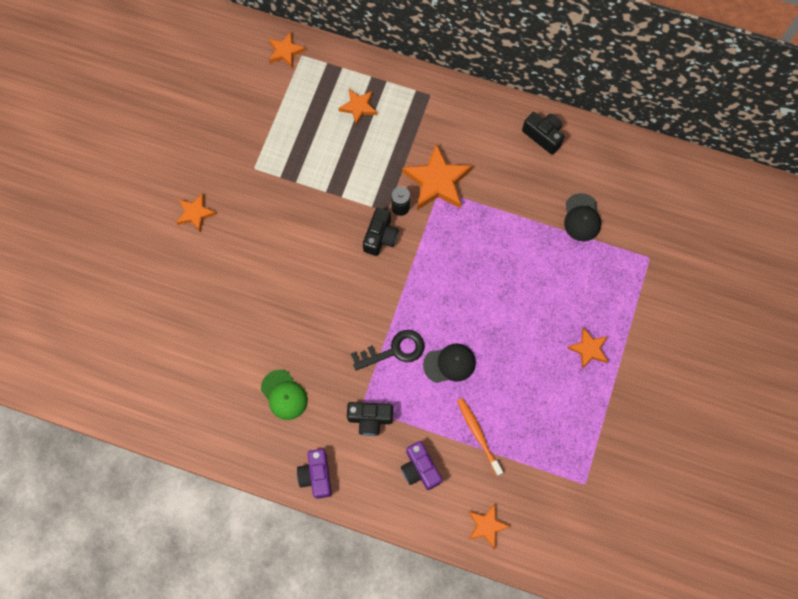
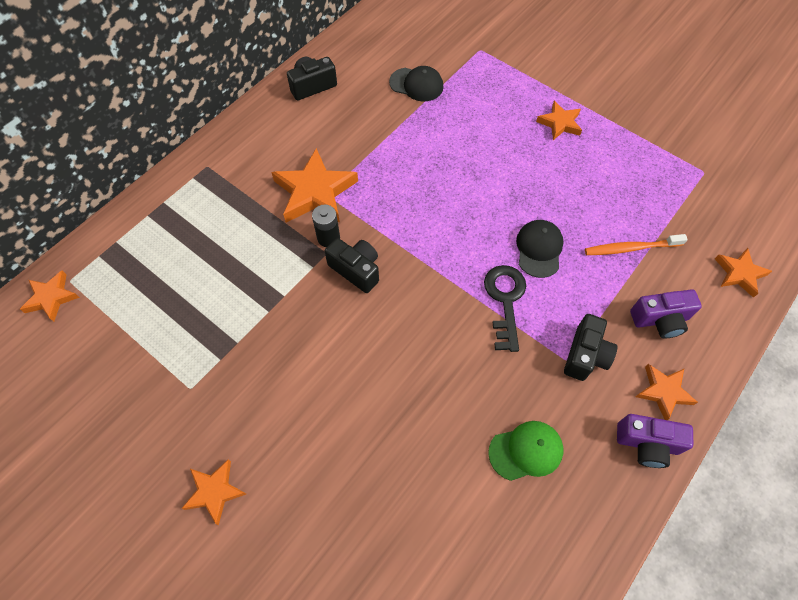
camera: 70 degrees left, 10 degrees down
orange star [338,89,377,126] -> orange star moved to [636,364,698,420]

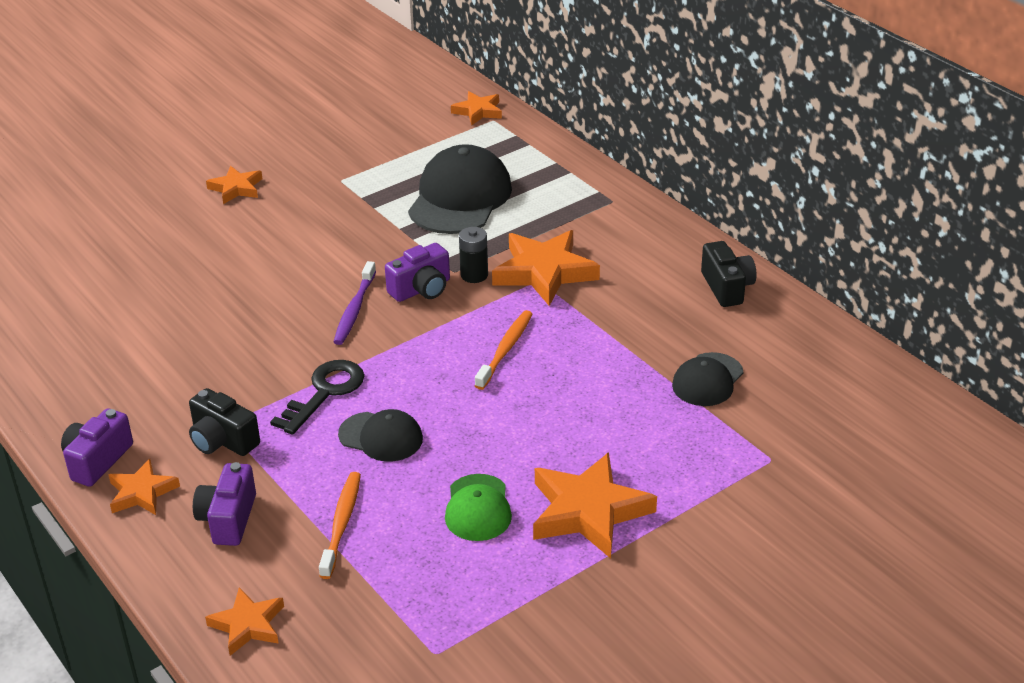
camera: 105 degrees right, 25 degrees down
black camera [325,238,379,293] -> purple camera [385,243,450,302]
black key [484,265,526,352] -> black key turned 75 degrees counterclockwise [270,360,364,435]
green cap [488,421,563,481] -> green cap moved to [445,474,512,541]
orange star [536,101,582,140] -> orange star [533,452,657,558], size x1.76
none -> purple toothbrush [334,261,376,345]
none -> black cap [408,144,512,234]
none -> orange toothbrush [475,310,532,390]

